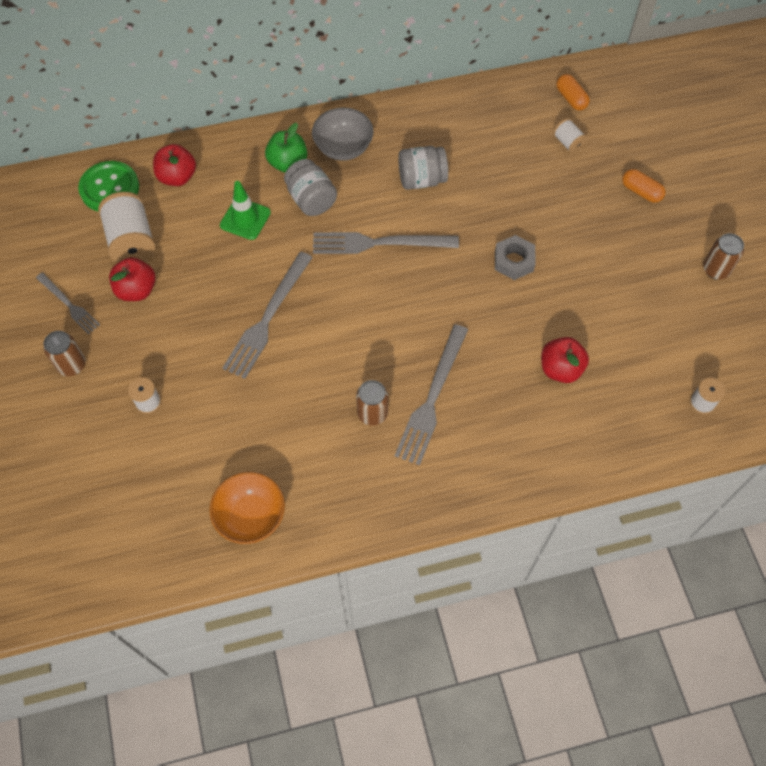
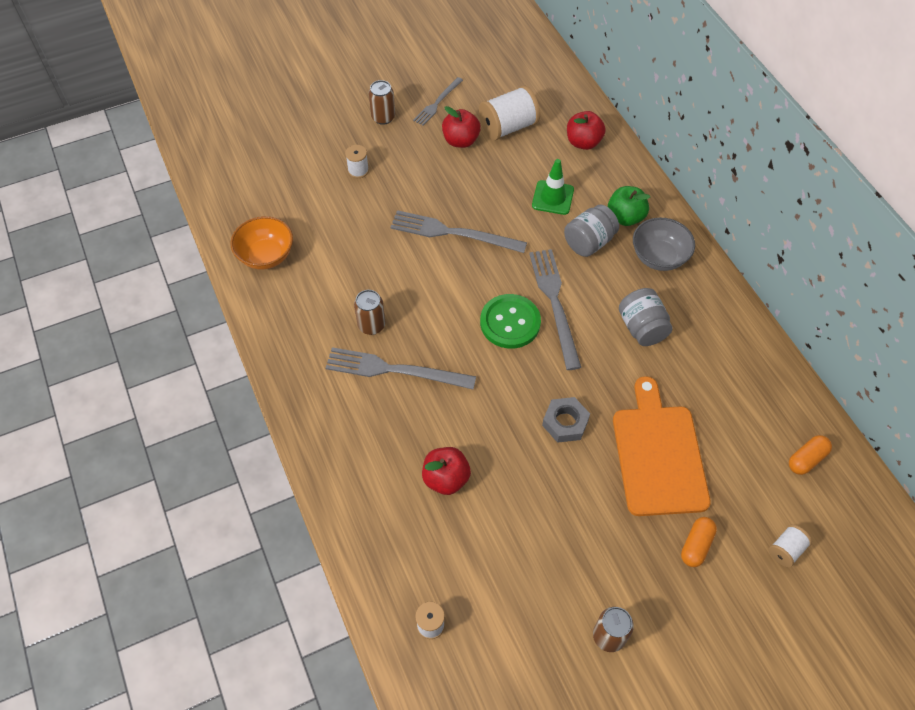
camera: 80 degrees right, 5 degrees down
green button [78,161,139,212] -> green button moved to [480,294,541,349]
white spool [553,118,588,154] -> white spool moved to [769,524,812,567]
none -> orange cutting board [613,376,711,516]

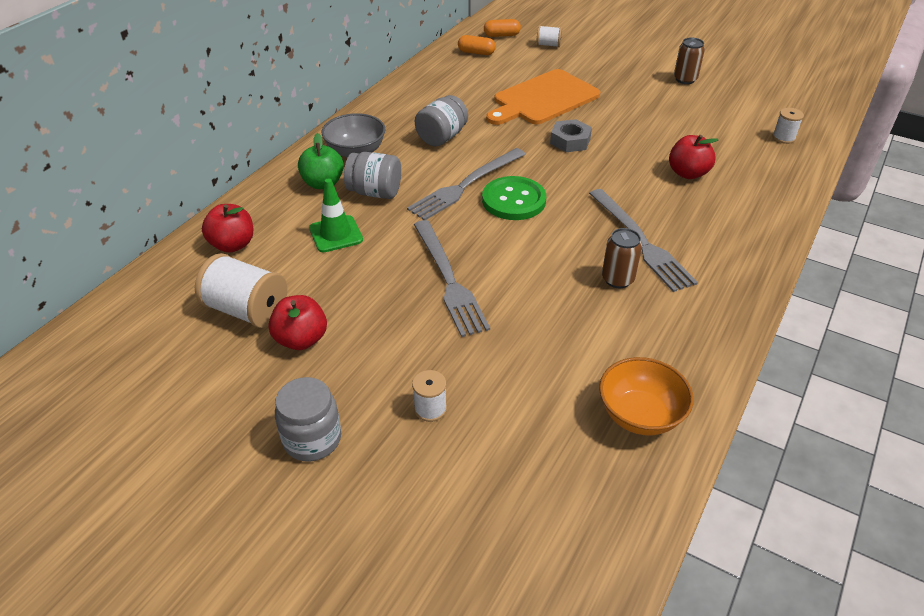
camera: 125 degrees left, 15 degrees down
brown can [369,80,395,125] -> grey jar [275,377,341,461]
grey fork [413,77,463,126] -> none
orange capsule [681,517,717,567] -> orange capsule moved to [484,19,521,37]

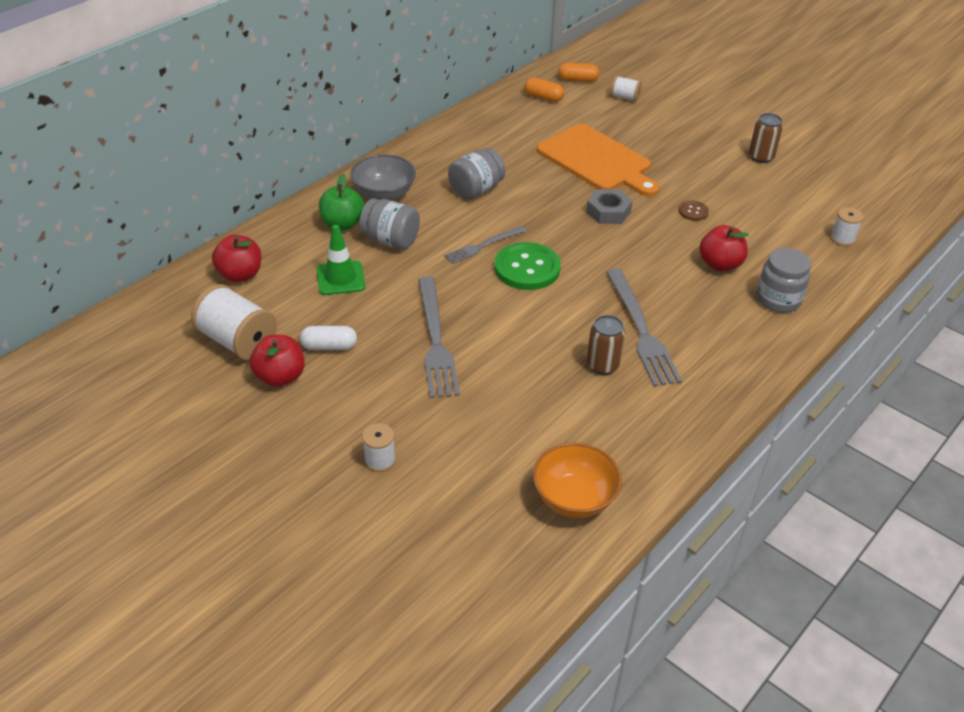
camera: 10 degrees right, 0 degrees up
grey jar [275,377,341,461] -> grey jar moved to [757,248,811,313]
grey fork [407,148,526,220] -> grey fork [444,226,527,264], size x0.59
orange cutting board [486,69,600,125] -> orange cutting board turned 105 degrees counterclockwise [537,124,659,197]
none -> white capsule [300,326,357,350]
none -> brown button [679,201,709,221]

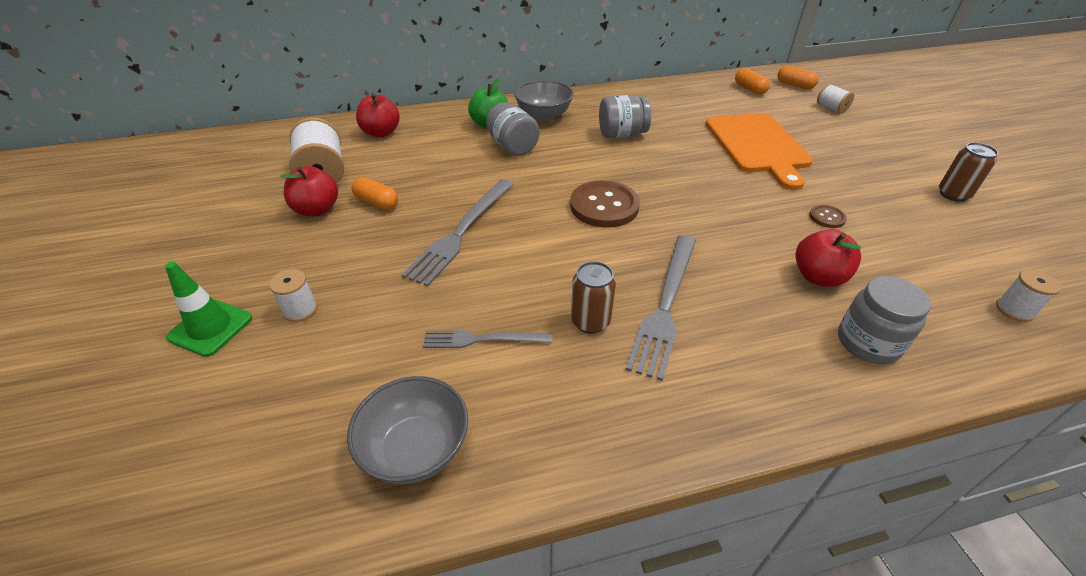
camera: 35 degrees right, 0 degrees up
white capsule [300,326,357,350] -> orange capsule [352,177,398,210]
green traffic cone [316,225,365,295] -> green traffic cone moved to [165,262,252,357]
grey fork [444,226,527,264] -> grey fork moved to [423,330,552,348]
green button [495,242,561,290] -> brown button [570,180,640,228]
orange bowl [533,443,622,518] -> grey bowl [347,376,468,484]
grey nut [586,189,632,224] -> none

